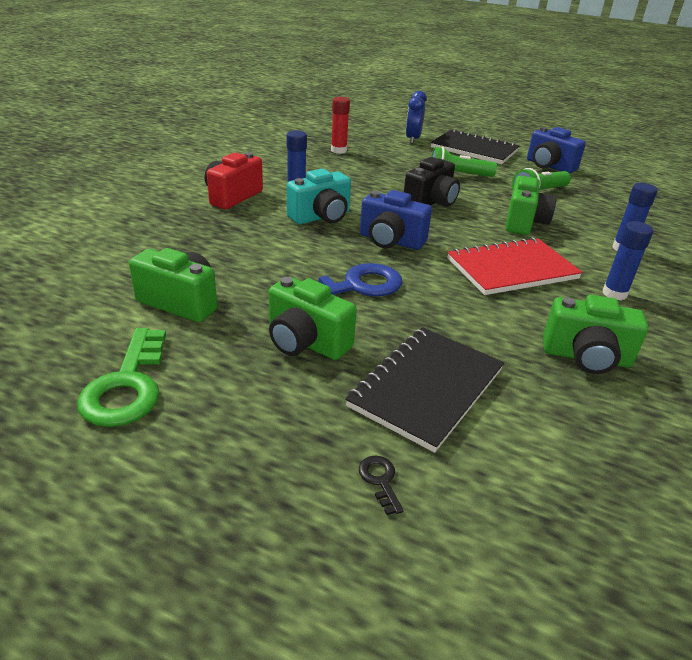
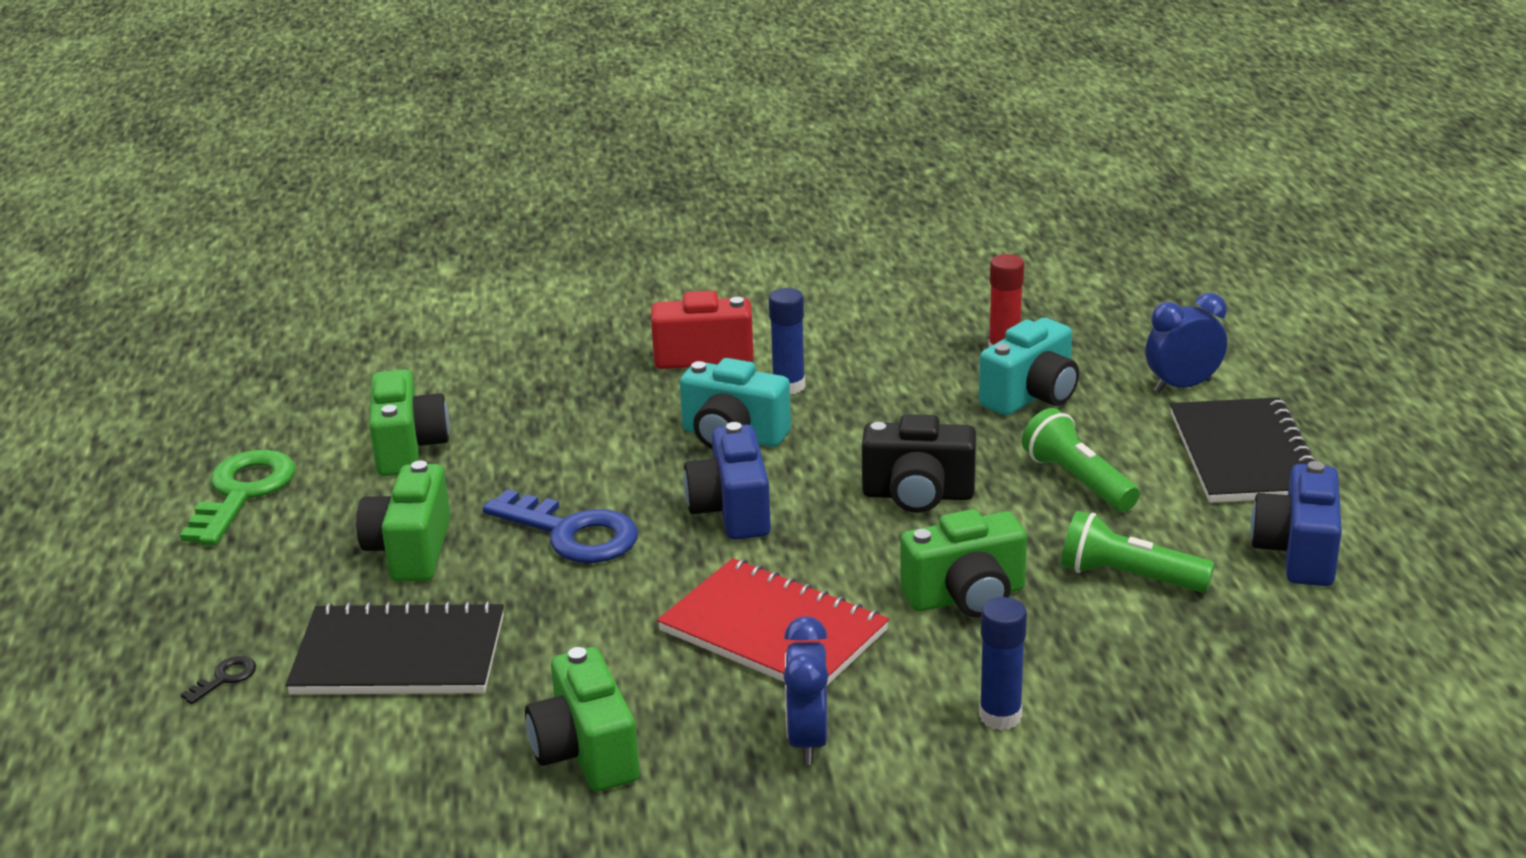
camera: 60 degrees right, 5 degrees down
green key [77,328,166,427] -> green key turned 135 degrees clockwise [180,450,295,546]
blue glue stick [602,221,653,300] -> blue clock [784,616,828,765]
none -> turquoise camera [979,318,1079,416]

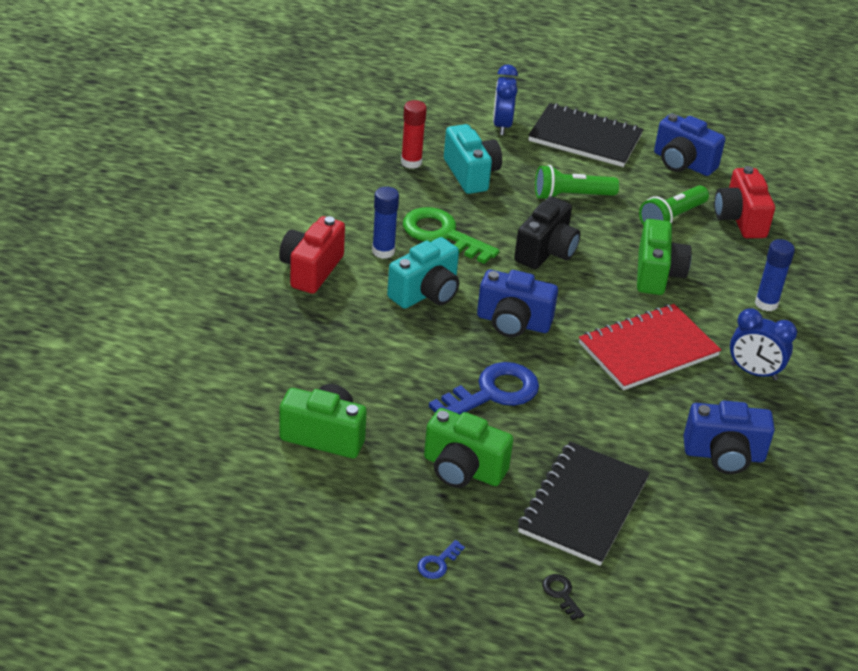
camera: 70 degrees left, 10 degrees up
green key [180,450,295,546] -> green key moved to [403,207,499,264]
green camera [525,647,640,791] -> blue camera [683,401,775,474]
none -> blue key [418,540,465,579]
none -> red camera [714,166,775,238]

